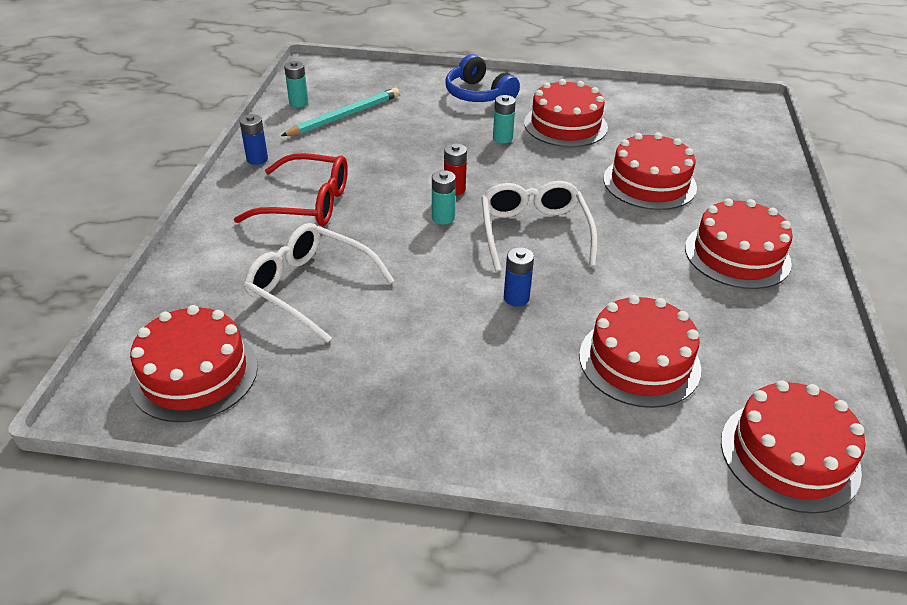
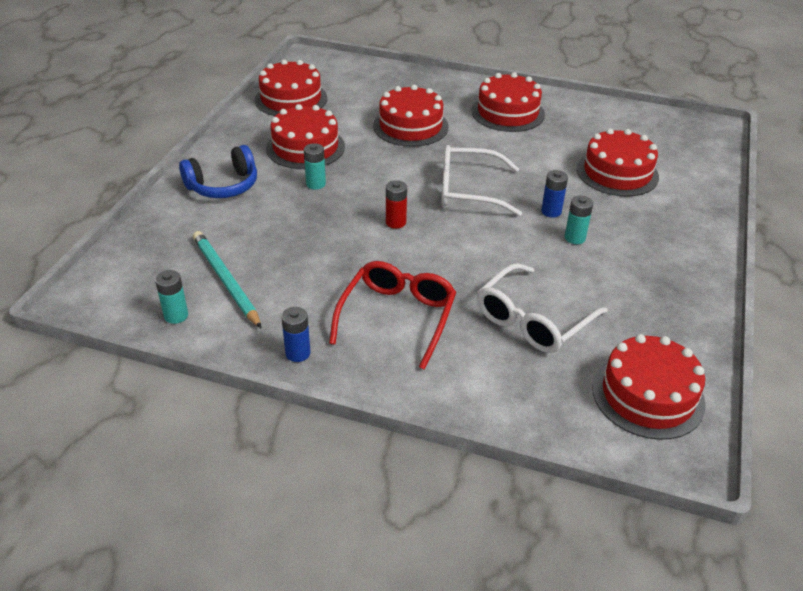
camera: 80 degrees left, 0 degrees up
turquoise battery [432,170,456,225] -> turquoise battery moved to [565,196,593,244]
red cake [721,380,866,514] -> red cake moved to [255,60,327,116]

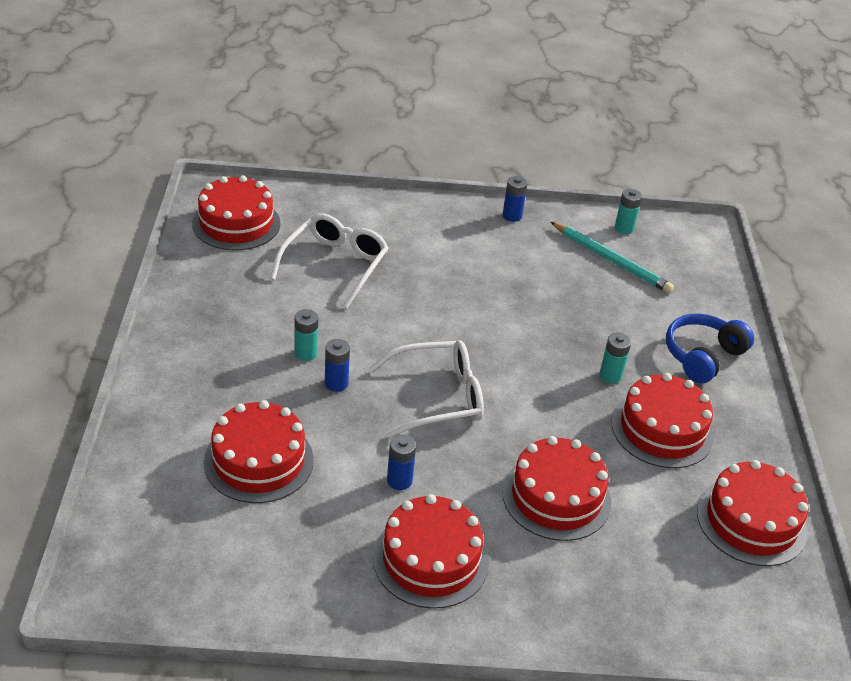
camera: 160 degrees right, 0 degrees up
red glasses [329,261,456,369] -> none
red battery [386,180,407,229] -> none
none -> blue battery [387,435,416,490]

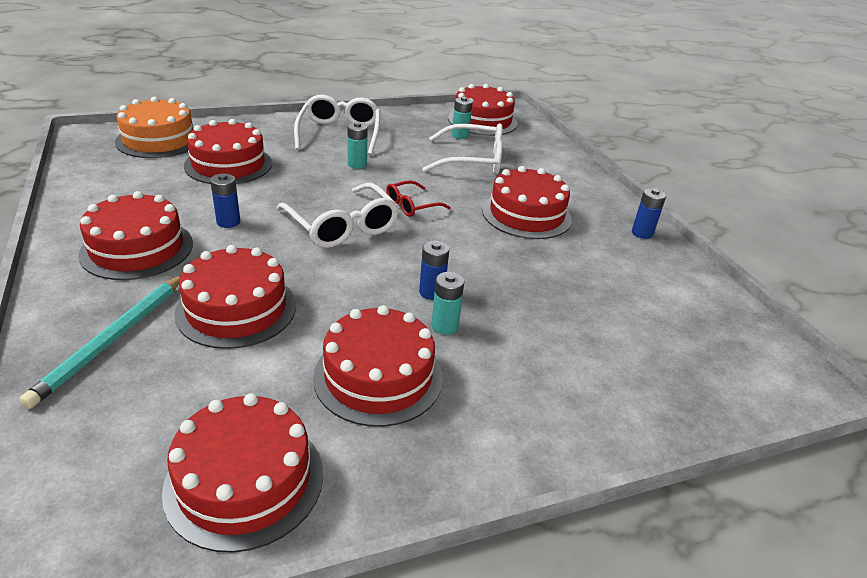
camera: 70 degrees right, 5 degrees down
blue battery [325,339,350,392] -> blue battery moved to [419,240,449,300]
turquoise pencil [551,222,674,293] -> turquoise pencil moved to [19,276,180,409]
turquoise battery [615,189,642,234] -> turquoise battery moved to [452,97,473,139]
blue headphones [666,313,754,383] -> none
none -> orange cake [115,97,194,158]
none -> white glasses [294,95,380,155]
none -> red glasses [386,180,451,217]
none -> red cake [482,166,572,239]

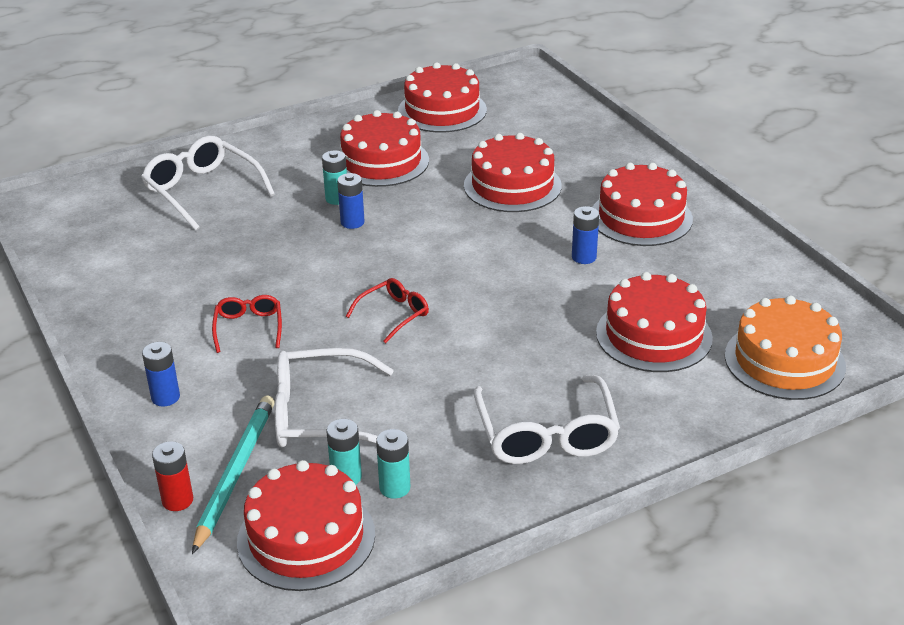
camera: 175 degrees right, 0 degrees up
turquoise pencil [19,276,180,409] -> turquoise pencil moved to [192,395,275,554]
white glasses [276,183,399,248] -> white glasses moved to [141,136,275,230]
turquoise battery [347,122,368,169] -> turquoise battery moved to [376,429,410,499]
red cake [482,166,572,239] -> red glasses [212,295,282,353]
blue battery [632,188,666,239] -> blue battery moved to [142,342,180,406]
none -> red battery [152,441,193,511]

